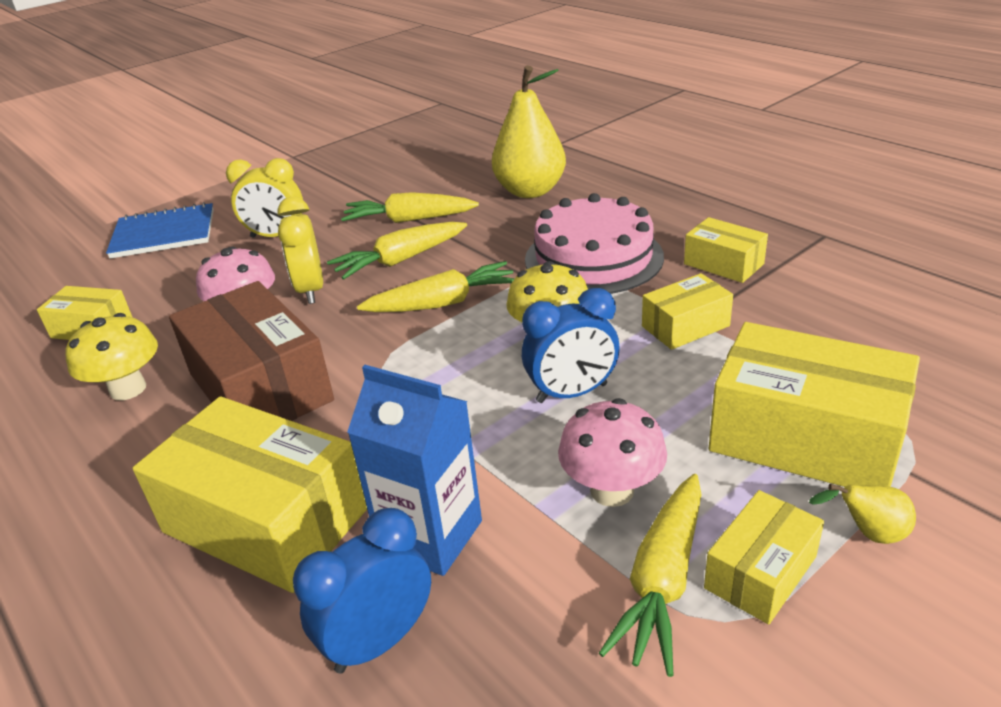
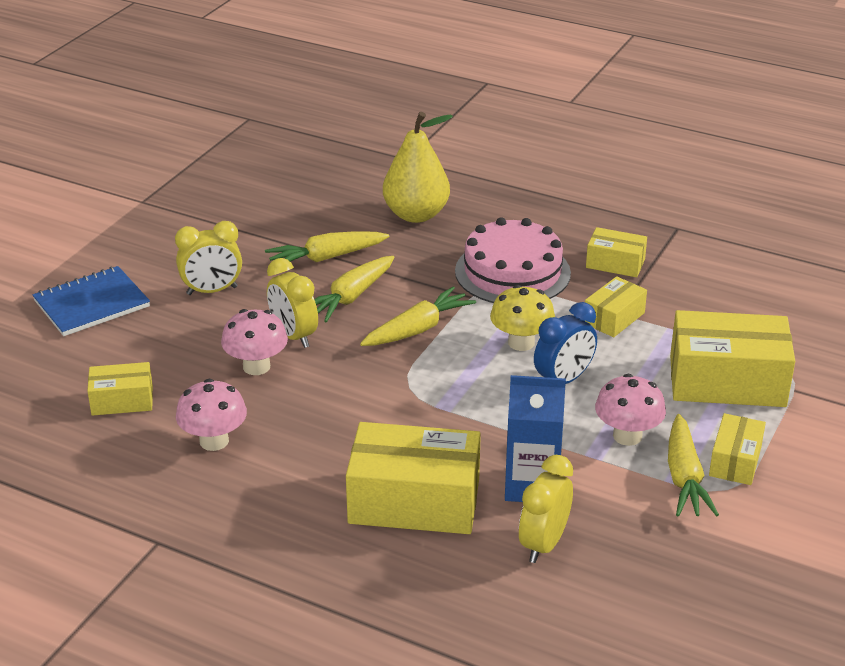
camera: 25 degrees left, 0 degrees up
yellow mushroom [65,313,158,400] -> pink mushroom [176,379,247,451]
brown box [169,281,334,421] -> none
blue clock [293,508,431,674] -> yellow clock [519,455,573,563]
yellow pear [809,484,916,544] -> none

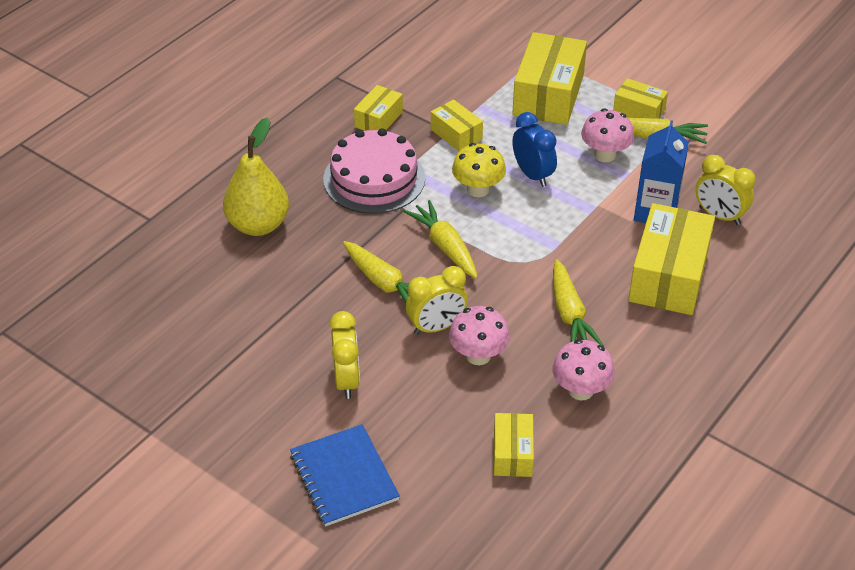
camera: 80 degrees left, 10 degrees up
yellow carrot [265,231,389,262] -> yellow carrot moved to [553,259,604,346]

